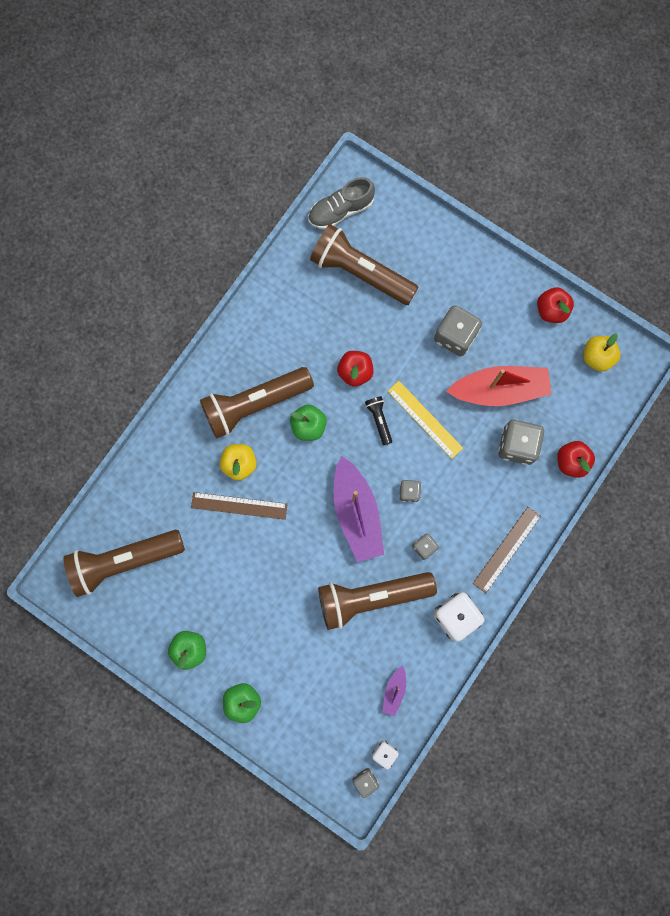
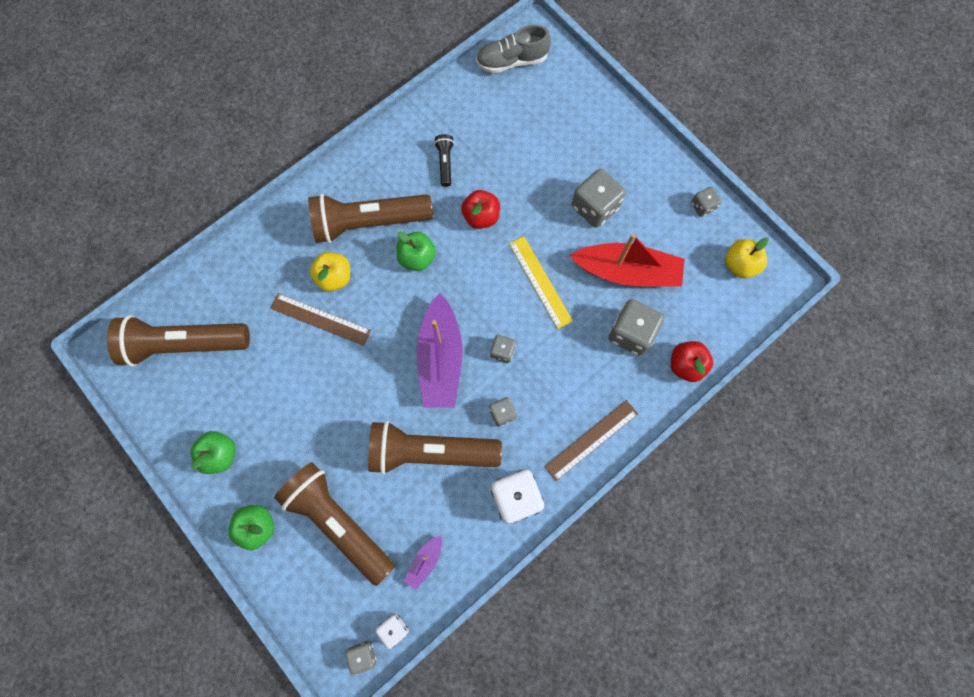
camera: 15 degrees right, 5 degrees down
brown flashlight [310,224,419,305] -> brown flashlight moved to [274,462,395,586]
black flashlight [365,396,392,445] -> black flashlight moved to [434,134,454,187]
red apple [537,287,574,323] -> grey dice [691,186,722,217]

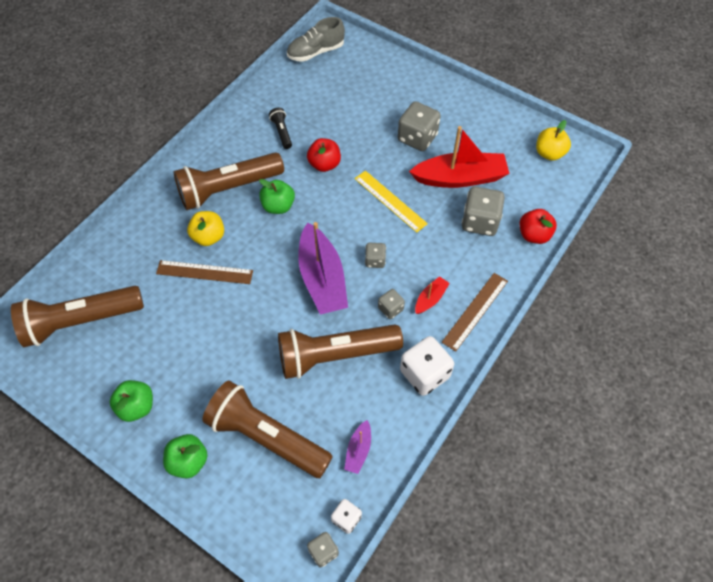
camera: 15 degrees left, 15 degrees down
grey dice [691,186,722,217] -> none
none -> red boat [415,276,450,314]

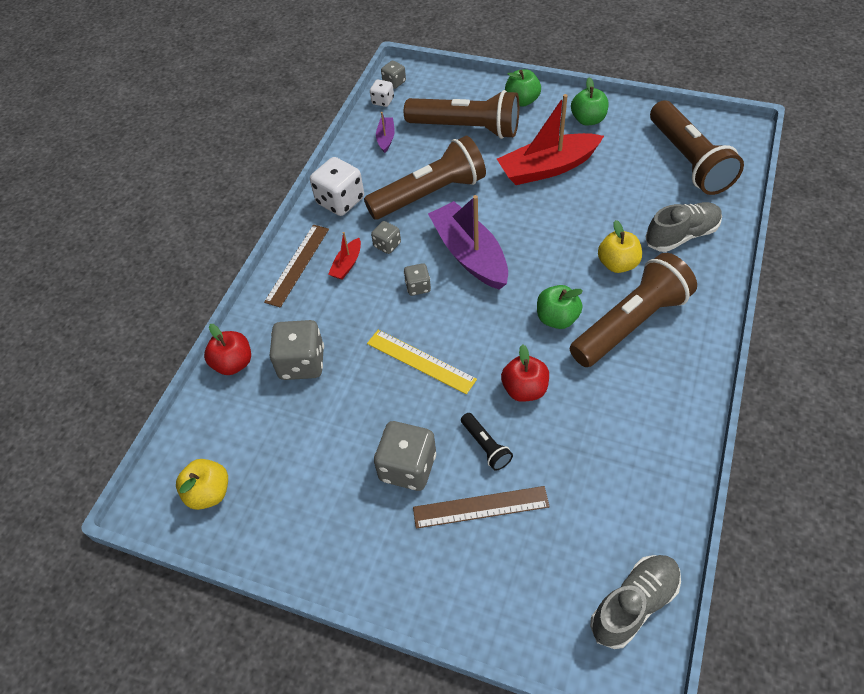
camera: 170 degrees right, 5 degrees down
brown flashlight [11,286,144,347] -> brown flashlight turned 105 degrees clockwise [650,100,744,195]
brown ruler [156,260,253,284] -> brown ruler moved to [413,486,550,529]
black flashlight [269,108,292,149] -> black flashlight moved to [461,413,513,471]
red boat [409,126,510,188] -> red boat moved to [497,94,604,185]
none -> grey shoe [646,202,722,252]

